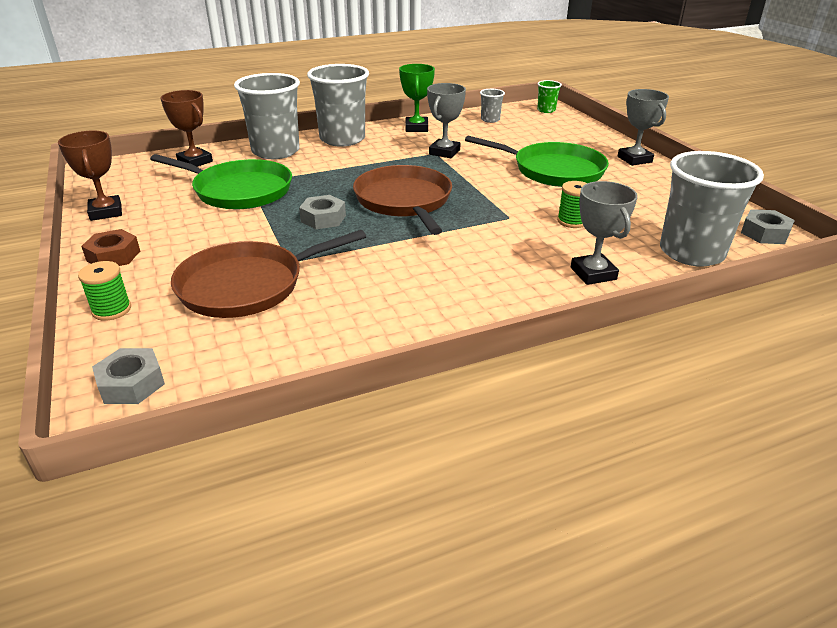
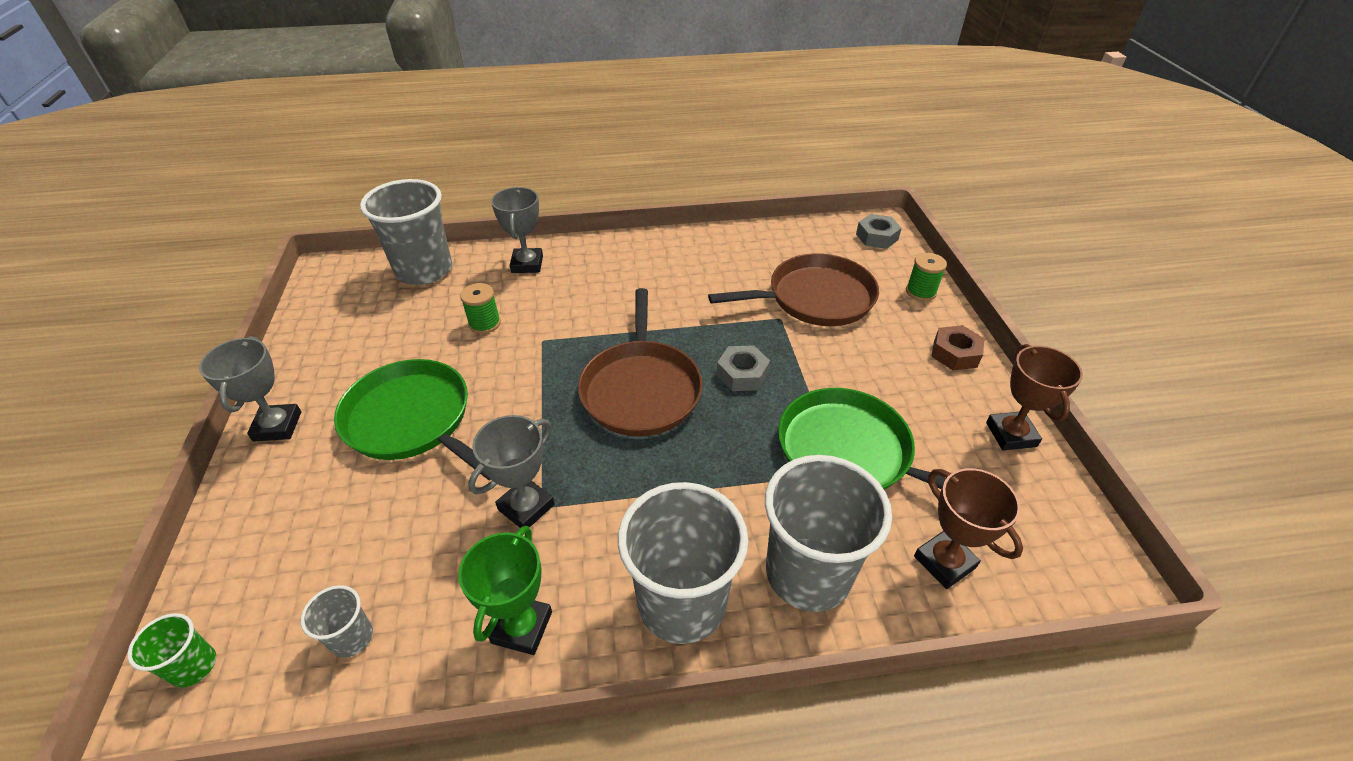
camera: 165 degrees left, 10 degrees up
grey nut [741,209,795,244] -> none

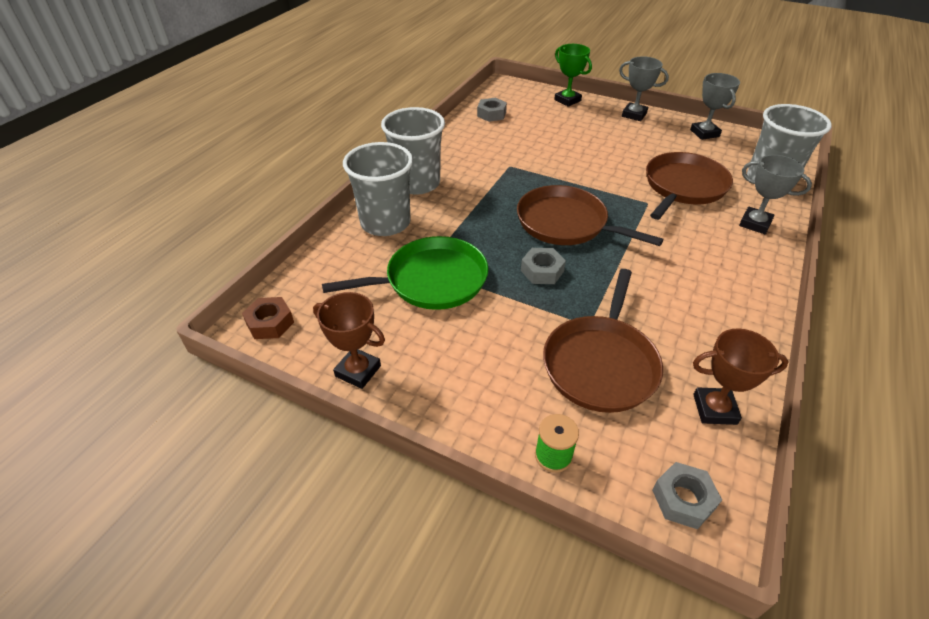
camera: 125 degrees right, 0 degrees up
green cup [127,613,216,687] -> none
grey cup [301,585,373,658] -> grey nut [477,98,507,122]
green pan [334,359,491,480] -> none
green trophy [458,526,552,655] -> green trophy moved to [554,44,592,107]
green spool [460,283,501,334] -> brown pan [646,152,733,220]
grey trophy [468,415,555,528] -> grey trophy moved to [690,73,740,140]
brown trophy [914,468,1023,589] -> brown trophy moved to [693,328,789,425]
brown nut [931,325,985,371] -> brown nut moved to [242,297,294,339]

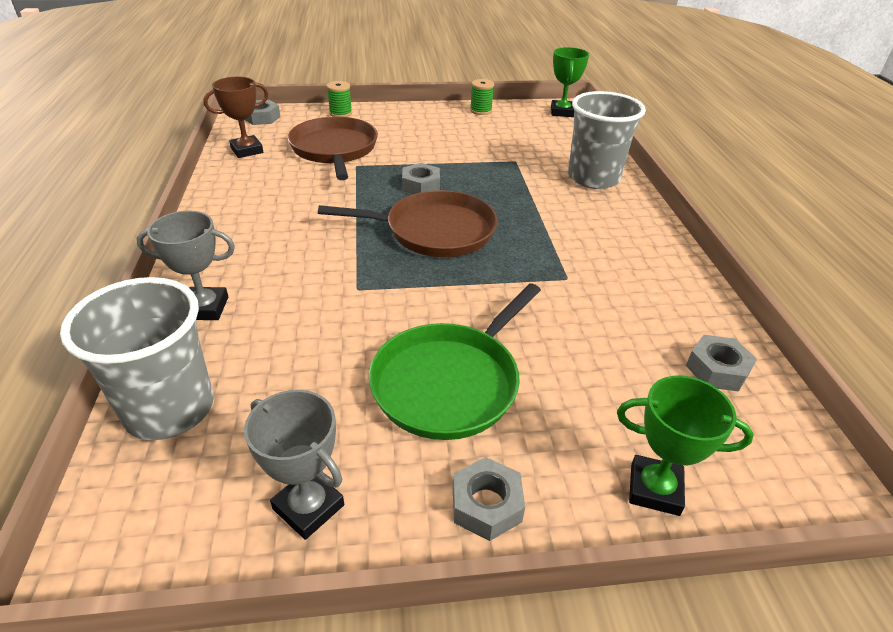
camera: 145 degrees right, 5 degrees down
brown nut [242,297,294,339] -> green trophy [551,47,589,117]
brown trophy [313,292,385,389] -> green spool [470,79,494,115]
green pan [322,236,488,310] -> green pan moved to [369,283,541,440]
grey cup [381,107,445,195] -> none
grey trophy [619,56,669,121] -> grey nut [453,457,525,541]
brown pan [646,152,733,220] -> none

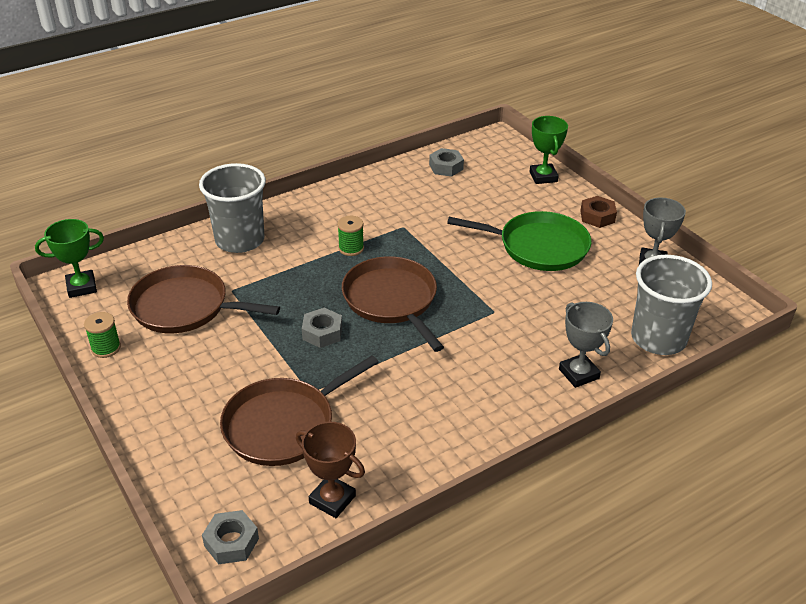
camera: 115 degrees left, 0 degrees up
green spool [326,81,352,117] -> green spool moved to [337,216,364,256]
grey nut [453,457,525,541] -> brown nut [580,196,617,228]
none -> brown pan [127,265,280,333]

